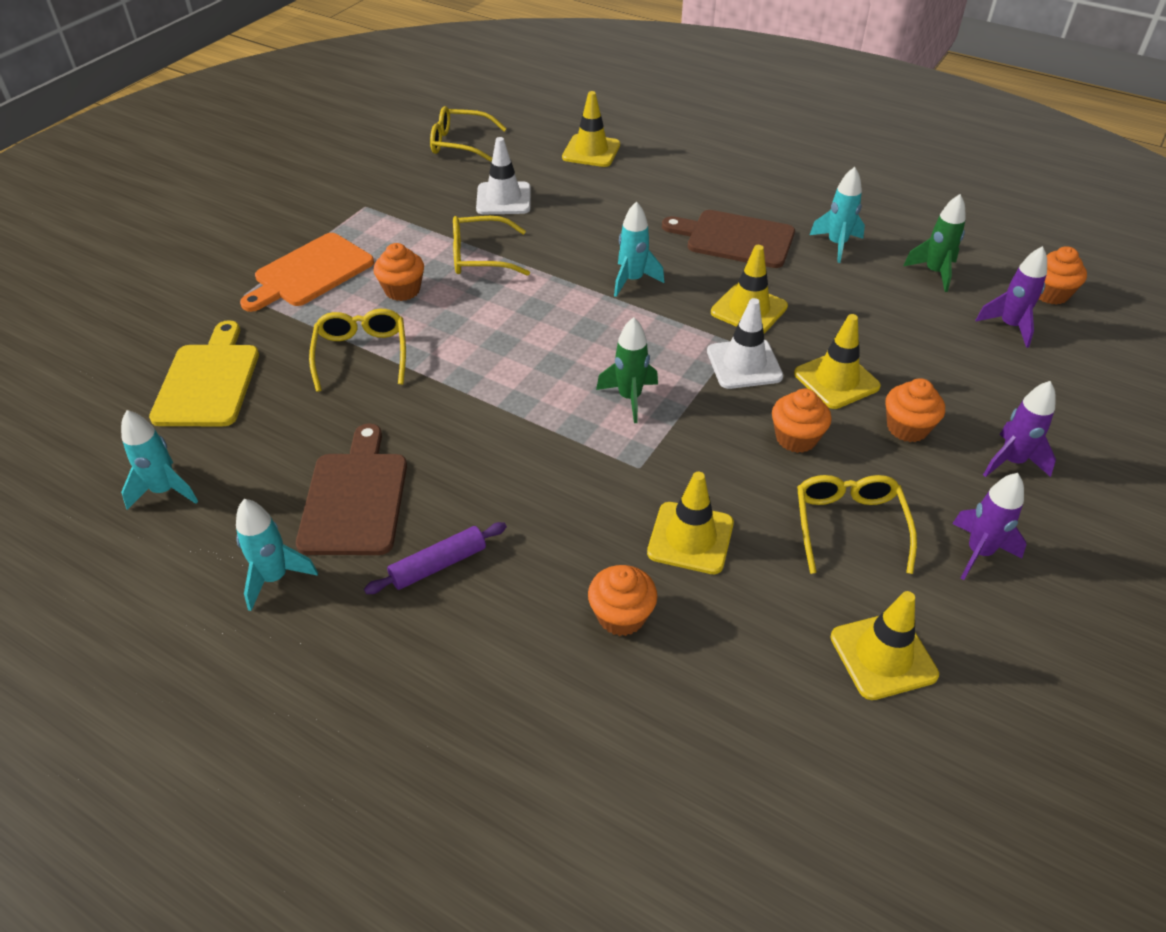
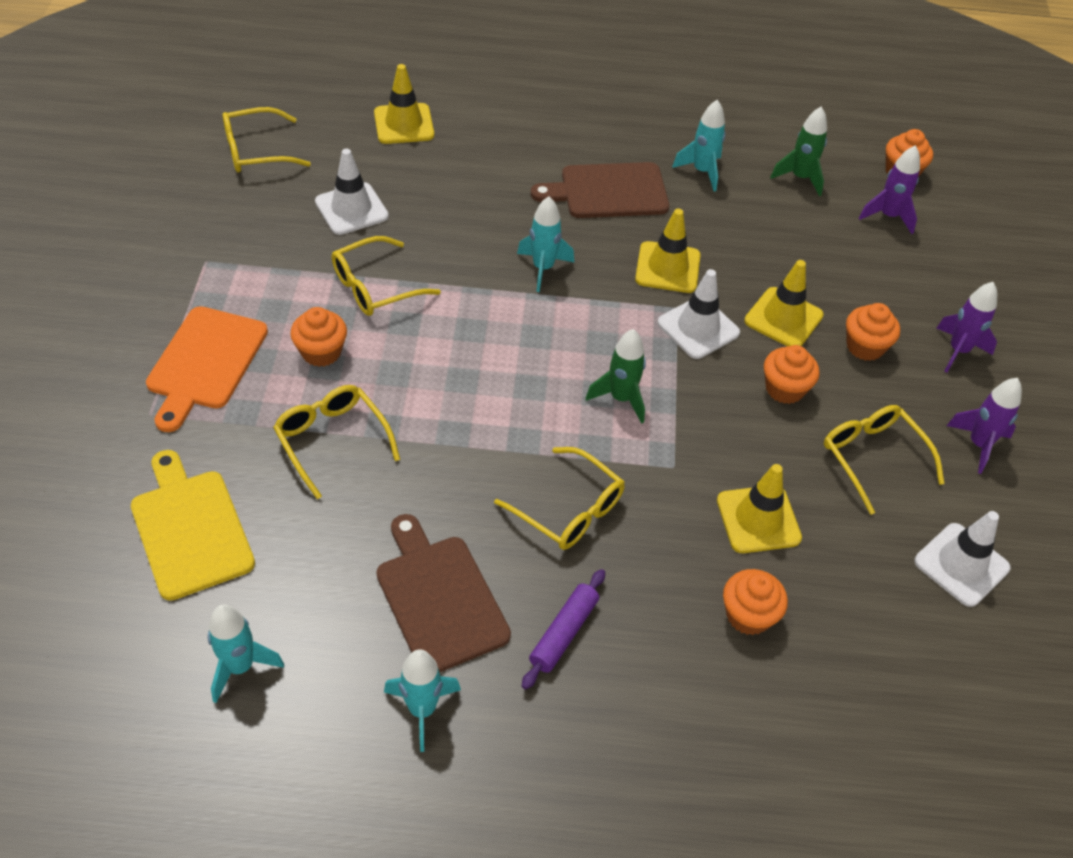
camera: 30 degrees left, 5 degrees up
yellow traffic cone [830,591,939,700] -> white traffic cone [914,511,1010,607]
none -> yellow glasses [494,447,625,550]

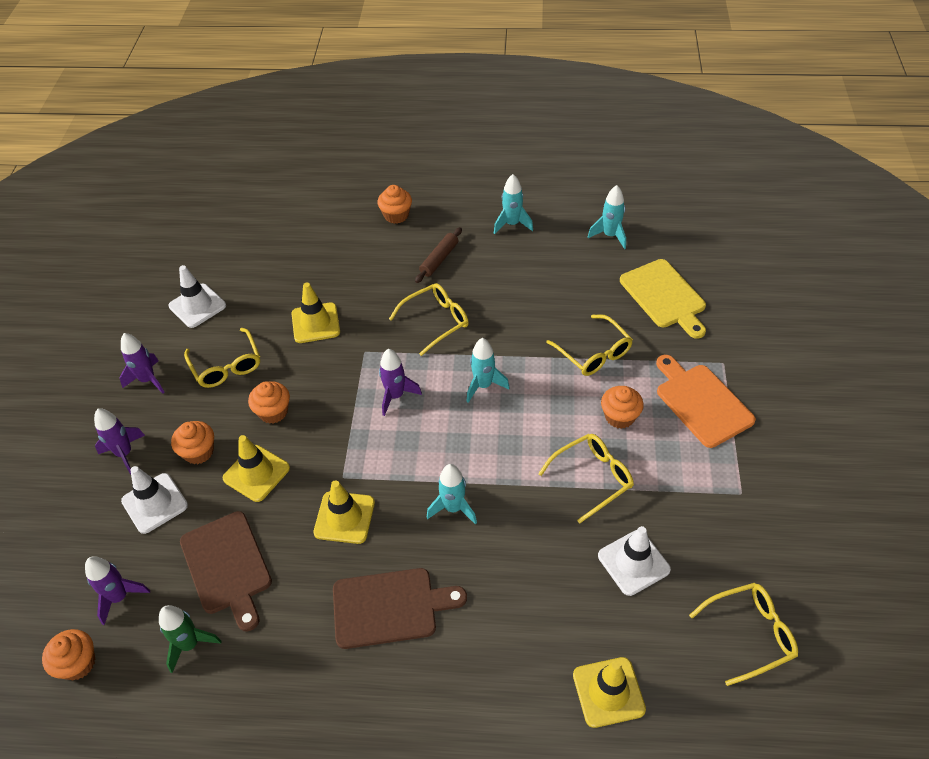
camera: 175 degrees left, 0 degrees up
orange cutting board [146,306,268,432] -> orange cutting board turned 45 degrees counterclockwise [656,355,756,448]
brown cutting board [376,514,511,673] -> brown cutting board moved to [180,511,272,632]
yellow glasses [494,447,625,550] -> yellow glasses turned 105 degrees clockwise [389,283,469,356]
purple rolling pin [522,569,605,690] -> brown rolling pin [415,227,462,283]
green rocket [586,329,646,424] -> purple rocket [379,349,422,416]
white traffic cone [657,269,740,359] -> white traffic cone moved to [121,466,188,534]
turquoise rocket [672,100,726,192] -> turquoise rocket moved to [466,338,510,403]
orange cupcake [723,569,788,635] -> orange cupcake moved to [378,185,412,224]

